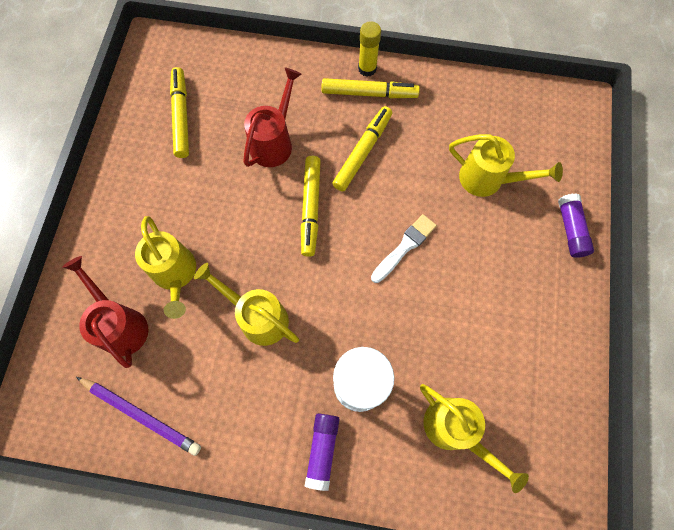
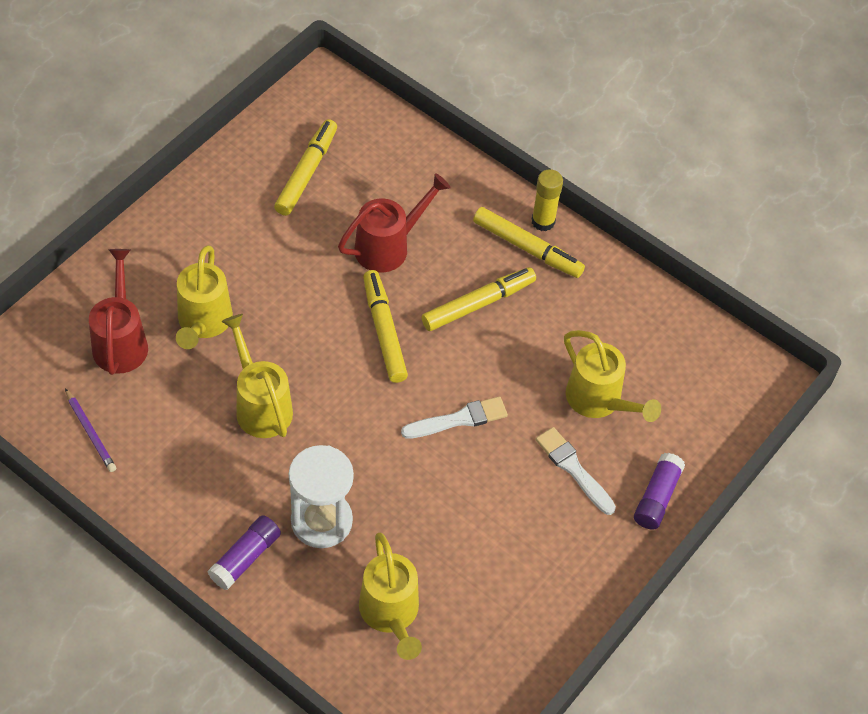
camera: 25 degrees right, 15 degrees down
purple pencil [76,377,201,456] -> purple pencil [65,388,116,472], size x0.65
yellow marker [301,156,321,257] -> yellow marker turned 135 degrees clockwise [363,270,408,383]
none -> white brush [536,427,616,515]

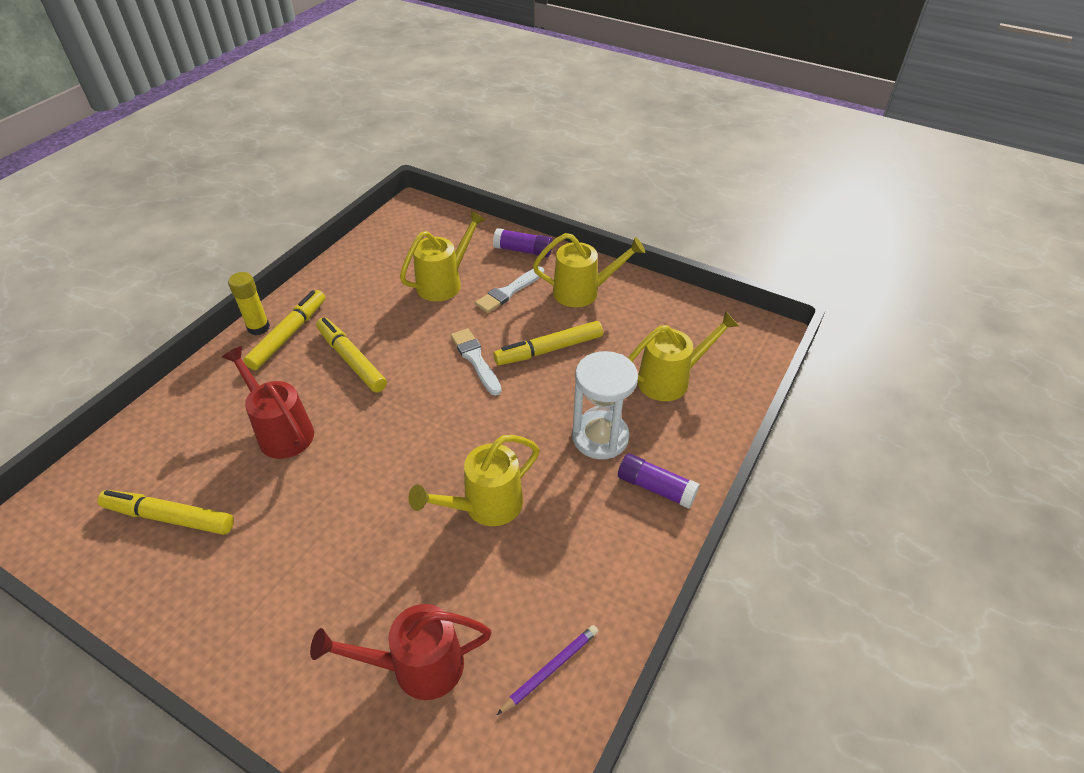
camera: 95 degrees left, 10 degrees down
yellow watering can [176,246,233,349] -> yellow watering can moved to [533,233,645,307]
yellow marker [363,270,408,383] -> yellow marker moved to [493,321,603,365]

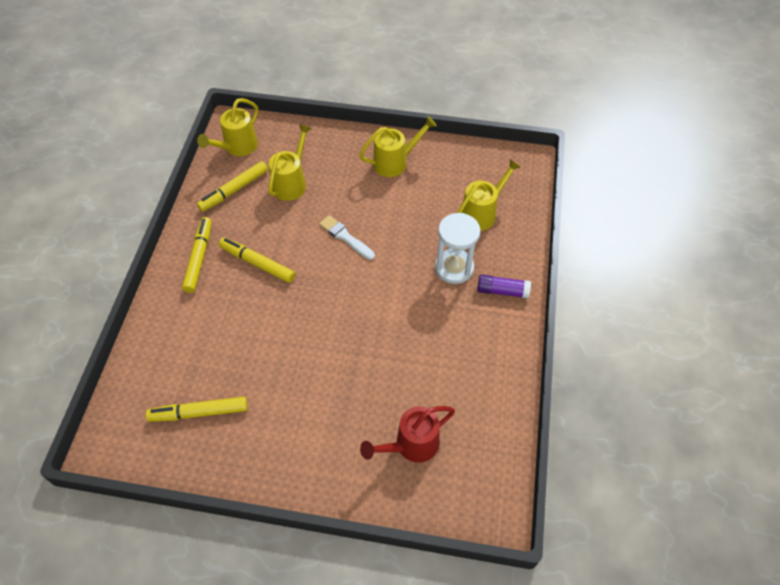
camera: 20 degrees left, 10 degrees up
red watering can [222,346,314,459] -> none
yellow glue stick [228,272,270,336] -> none
yellow watering can [409,435,540,526] -> yellow watering can moved to [197,98,258,156]
white brush [475,267,544,313] -> none
purple glue stick [493,228,553,257] -> none
yellow marker [493,321,603,365] -> yellow marker moved to [197,161,268,212]
purple pencil [497,625,599,715] -> none

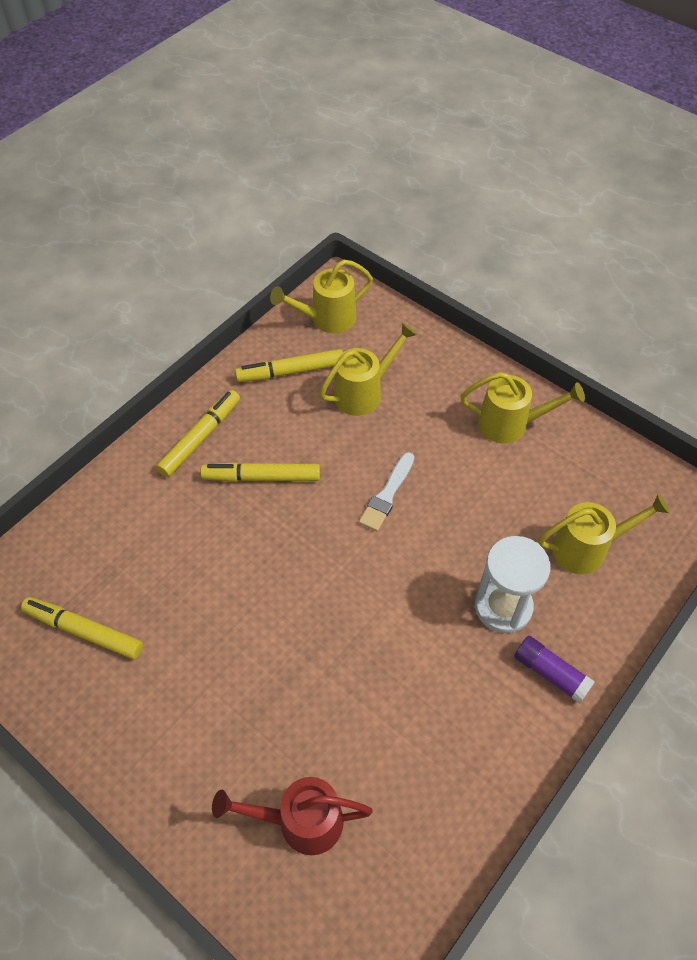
camera: 30 degrees right, 0 degrees up
yellow marker [219,238,295,283] -> yellow marker turned 60 degrees counterclockwise [200,462,320,482]
white brush [319,215,375,260] -> white brush turned 135 degrees counterclockwise [359,452,414,531]

